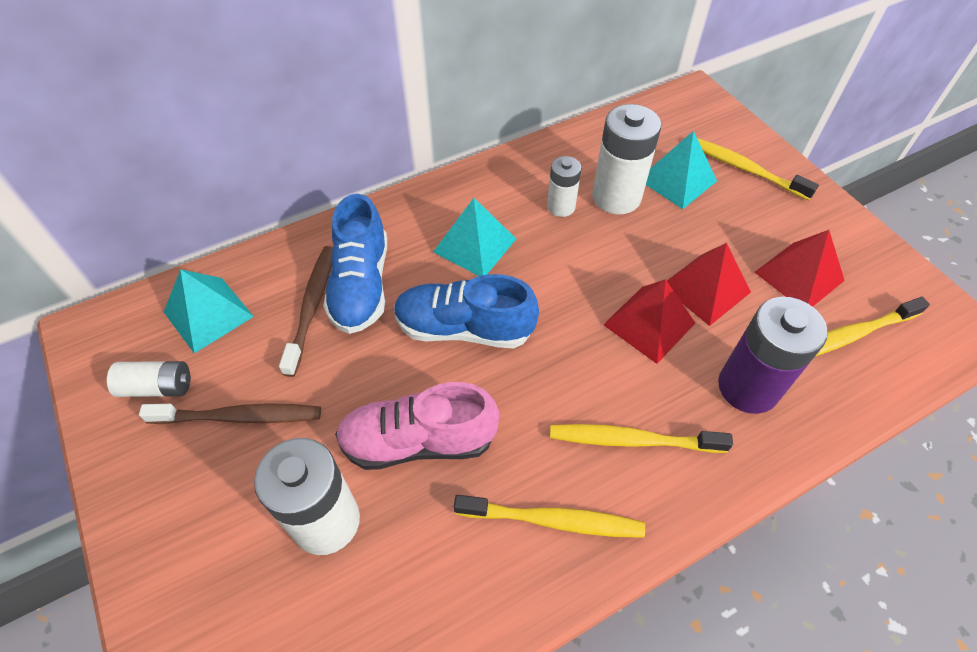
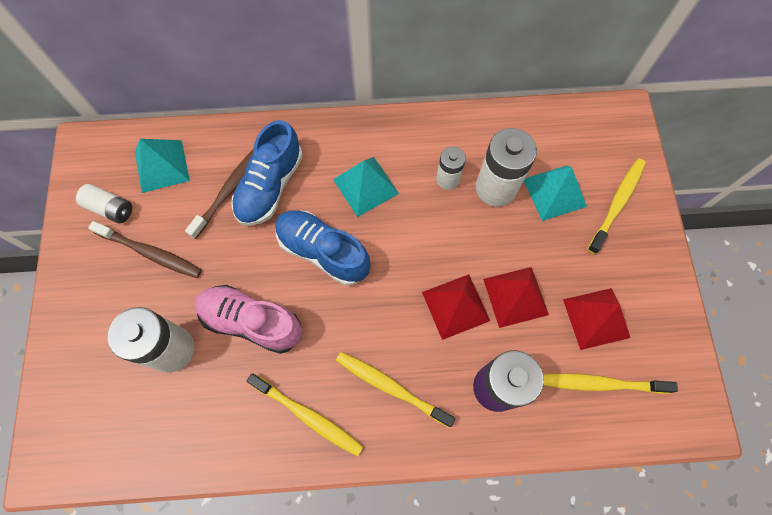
camera: 25 degrees right, 15 degrees up
yellow toothbrush [697,138,819,200] -> yellow toothbrush turned 60 degrees clockwise [588,158,646,254]

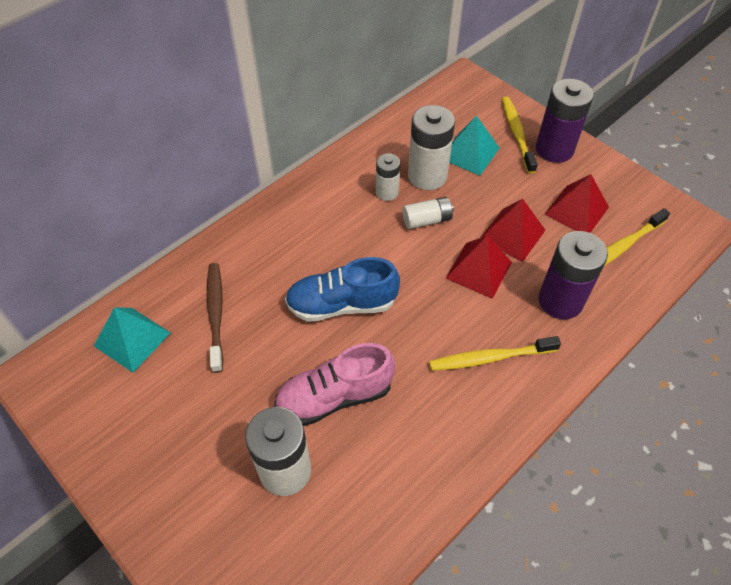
camera: 40 degrees left, 15 degrees down
white battery [76,184,132,224] -> white battery moved to [402,197,454,229]
brown toothbrush [88,221,202,278] -> none
blue shoe [231,120,303,226] -> none
yellow toothbrush [247,373,363,457] -> none
turquoise pyramid [333,157,399,217] -> none
none -> purple battery [536,78,594,163]

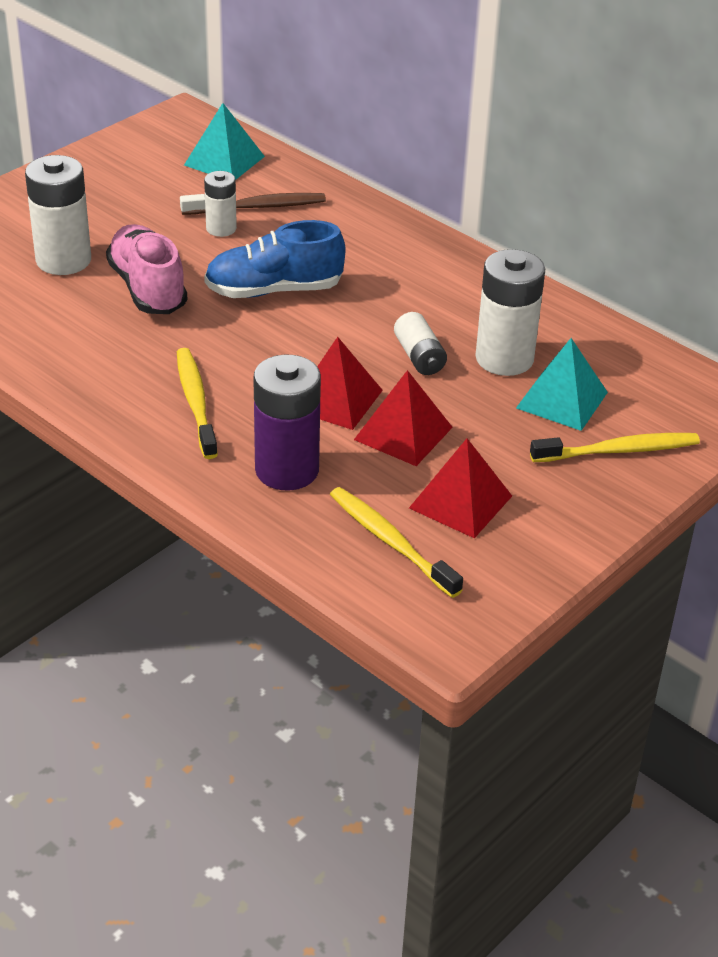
camera: 85 degrees right, 15 degrees down
blue shoe [285,257,400,322] -> blue shoe turned 90 degrees counterclockwise [204,220,345,298]
white battery [376,153,400,201] -> white battery moved to [204,171,237,237]
purple battery [536,78,594,163] -> none

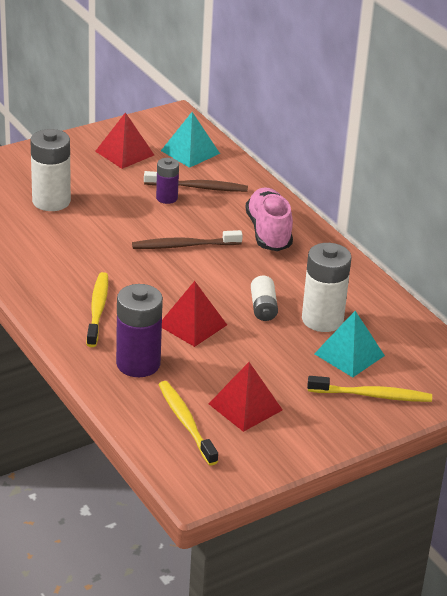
camera: 15 degrees right, 5 degrees down
pink shoe [106,224,187,314] -> pink shoe moved to [245,187,293,251]
white battery [204,171,237,237] -> purple battery [156,158,179,204]
blue shoe [204,220,345,298] -> brown toothbrush [132,230,243,249]
red pyramid [354,370,453,466] -> red pyramid moved to [95,112,154,169]

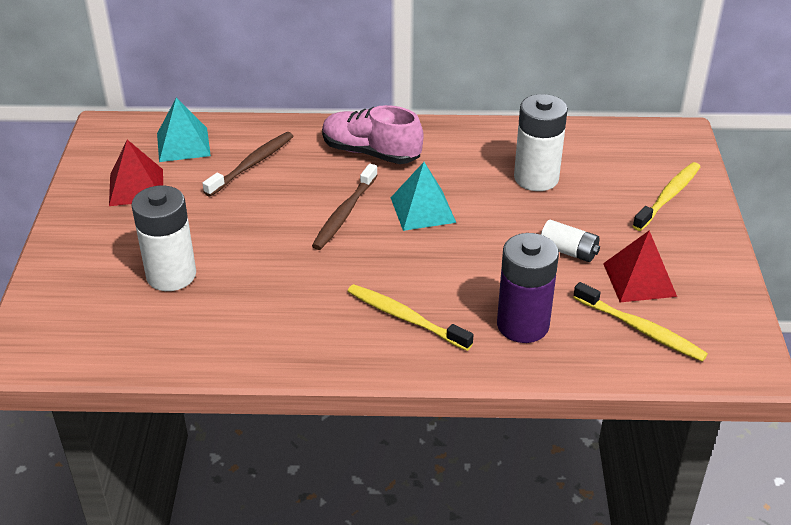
camera: 55 degrees left, 5 degrees up
purple battery [156,158,179,204] -> none
yellow toothbrush [158,381,218,466] -> yellow toothbrush turned 150 degrees counterclockwise [573,282,708,362]
red pyramid [162,281,227,347] -> none
white battery [251,276,278,321] -> white battery moved to [541,220,600,262]
turquoise pyramid [314,311,385,377] -> turquoise pyramid moved to [391,162,456,231]

